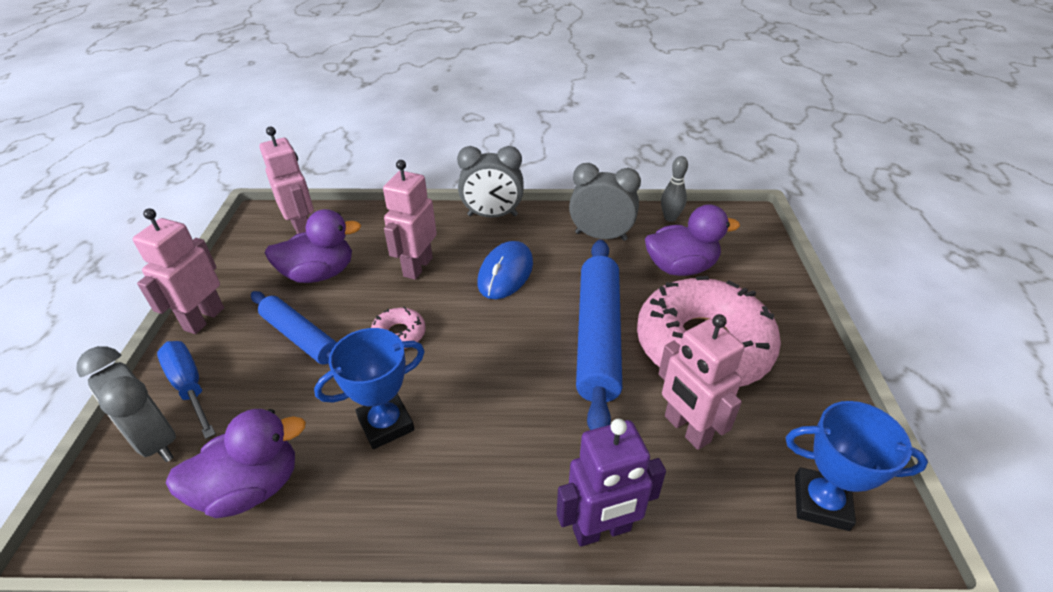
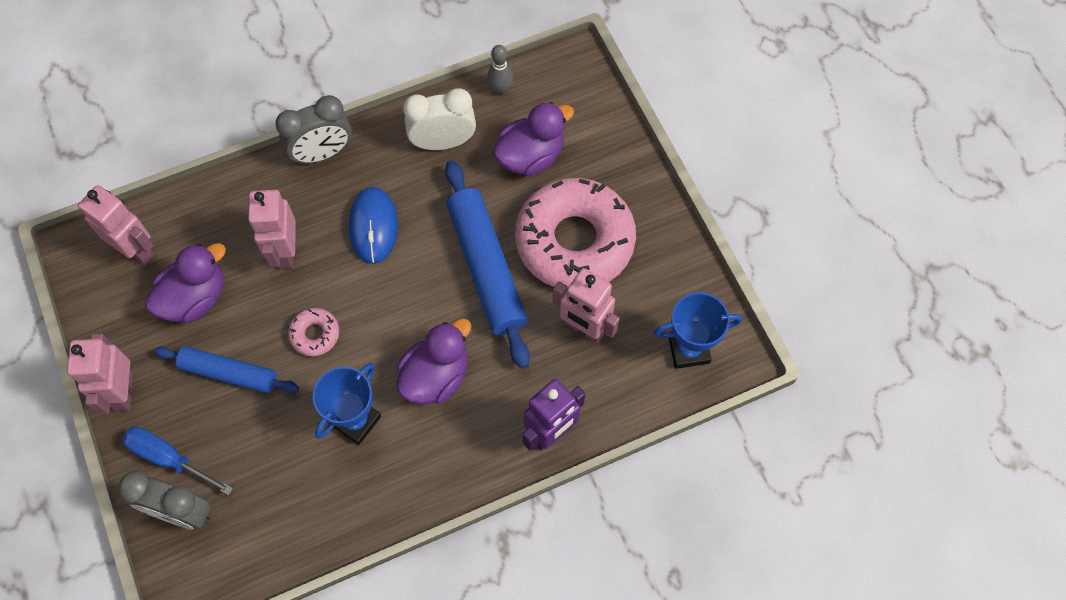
camera: 25 degrees left, 25 degrees up
purple duck [166,409,306,518] -> purple duck moved to [396,318,471,404]
grey clock [569,163,641,241] -> white clock [403,88,476,150]

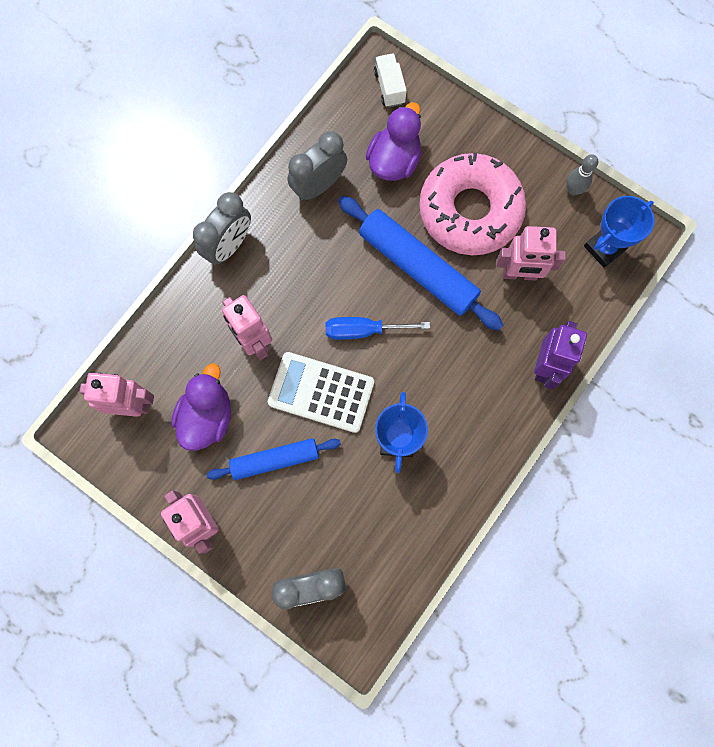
camera: 30 degrees left, 10 degrees up
blue screwdriver [122,427,233,495] -> blue screwdriver moved to [325,317,430,340]
pink donut [288,308,339,356] -> white calculator [268,352,374,433]
blue mouse [349,187,398,264] -> none
purple duck [396,318,471,404] -> none
white clock [403,88,476,150] -> grey clock [287,131,347,201]
grey bowling pin [487,45,513,96] -> grey bowling pin moved to [566,154,598,196]
none -> white truck [374,53,407,107]

